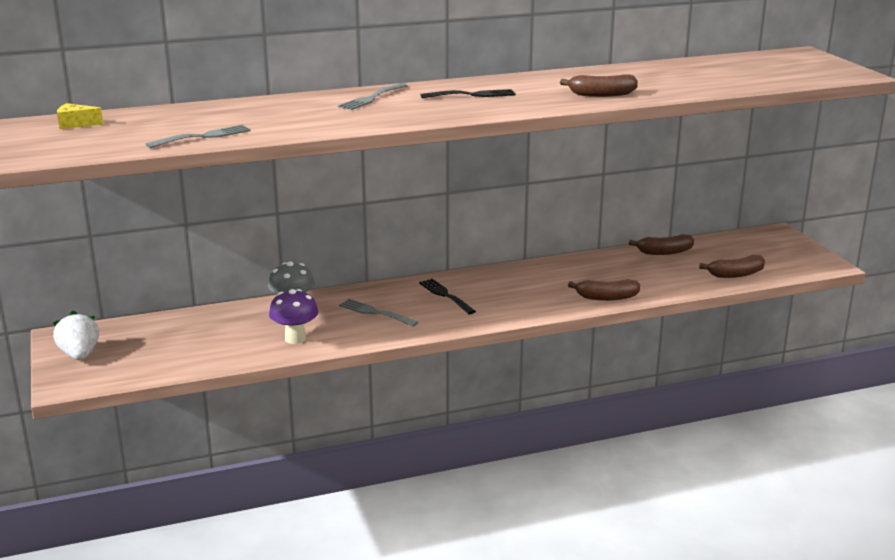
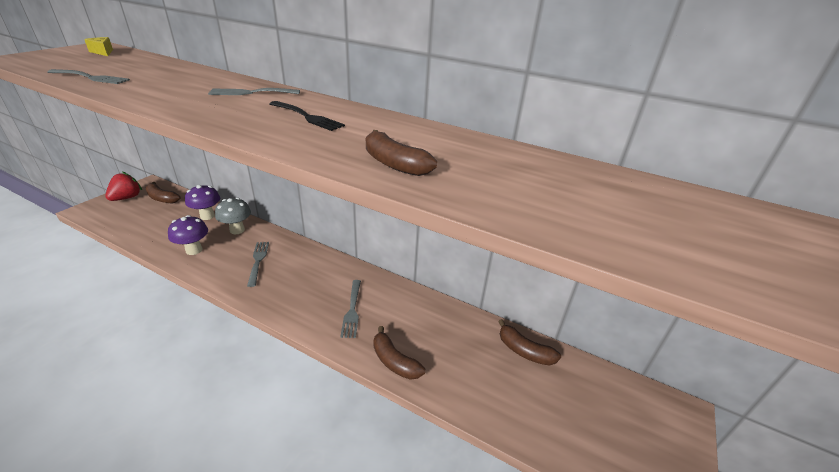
camera: 45 degrees right, 10 degrees up
white strawberry [53,311,99,360] -> red strawberry [105,172,142,201]
black fork [419,279,476,314] -> none
brown banana [699,255,765,278] -> brown banana moved to [146,182,180,204]
none -> purple mushroom [185,185,220,220]
none -> grey fork [340,280,361,338]

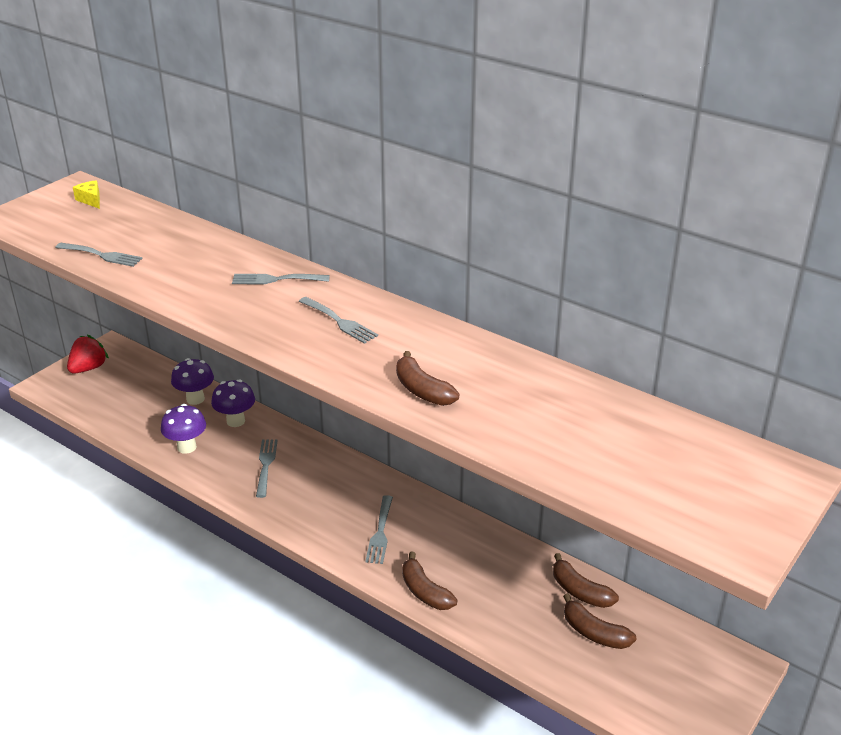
camera: 10 degrees right, 0 degrees up
brown banana [146,182,180,204] -> brown banana moved to [563,594,636,649]
grey mushroom [215,198,251,234] -> purple mushroom [211,380,255,427]
black fork [270,101,345,131] -> grey fork [299,297,378,344]

